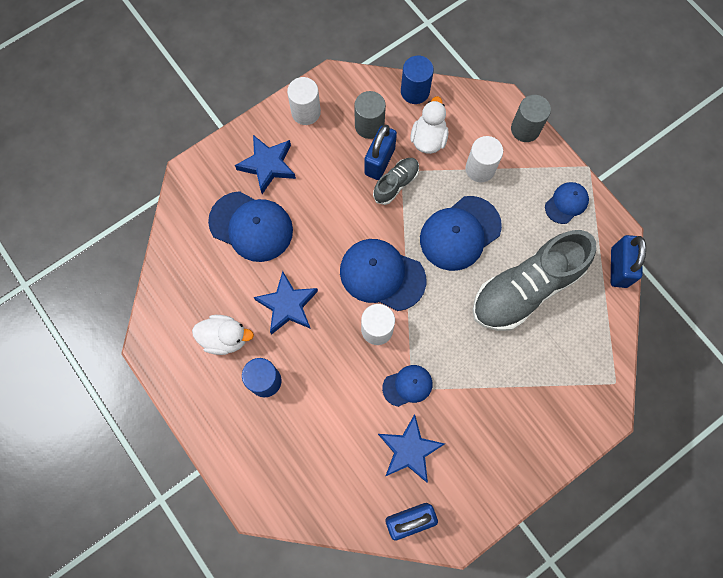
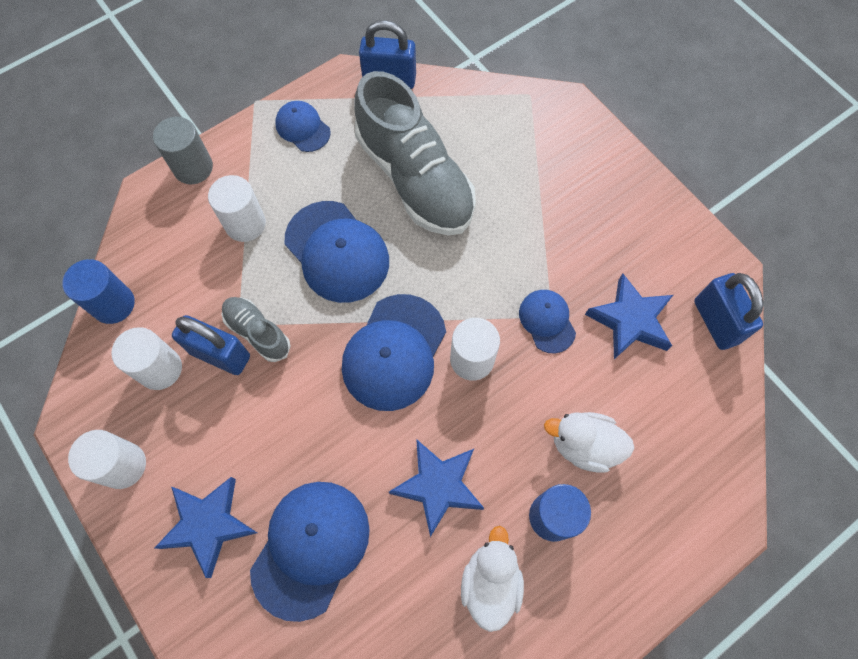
camera: 90 degrees left, 5 degrees down
grey cylinder [354,91,386,139] -> white cylinder [111,327,182,390]
white duck [410,96,449,154] -> white duck moved to [544,412,634,473]

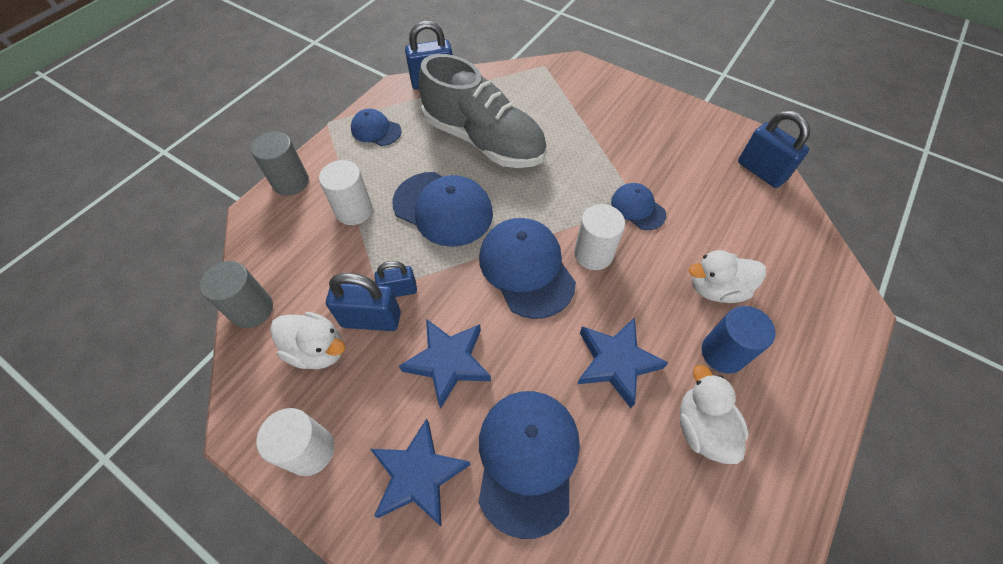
camera: 20 degrees left, 10 degrees down
blue cylinder [62,259,135,324] -> grey cylinder [199,261,273,328]
white cylinder [111,327,182,390] -> white duck [270,312,345,369]
grey shoe [222,297,291,362] -> blue padlock [375,261,417,297]
blue cap [342,294,446,411] -> blue cap turned 150 degrees clockwise [479,218,576,319]
blue star [585,273,673,359] -> blue star moved to [399,319,491,409]

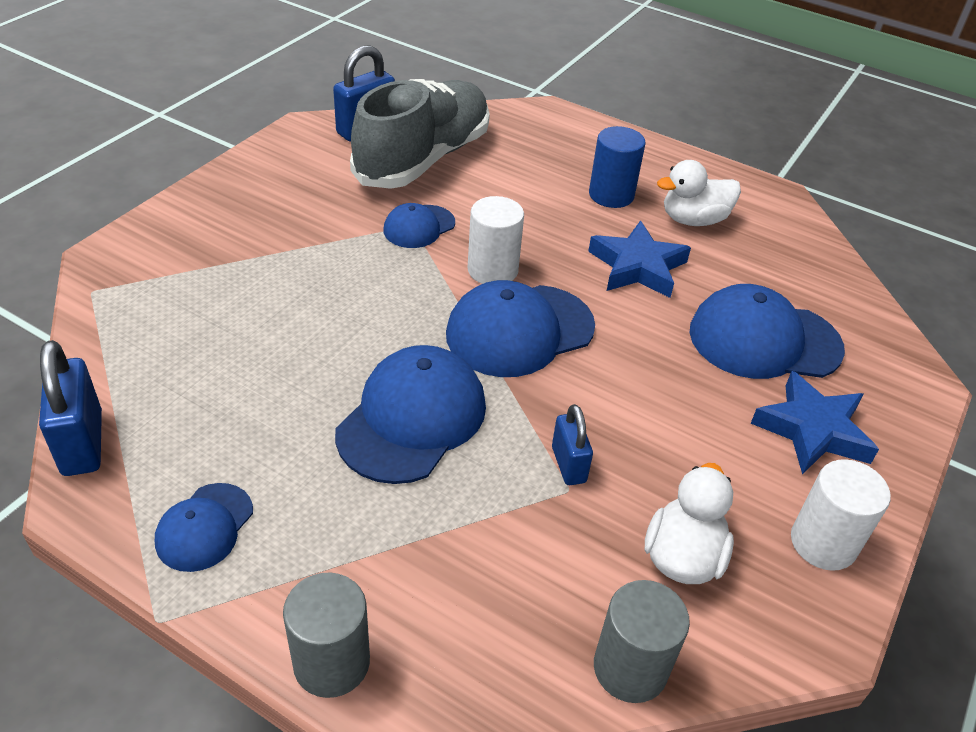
camera: 95 degrees left, 15 degrees down
white cylinder [319,160,373,225] -> none
blue padlock [326,273,401,331] -> none
blue star [399,319,491,409] -> none
grey shoe [419,54,547,168] -> grey shoe moved to [350,79,490,189]
white duck [689,250,766,303] -> none

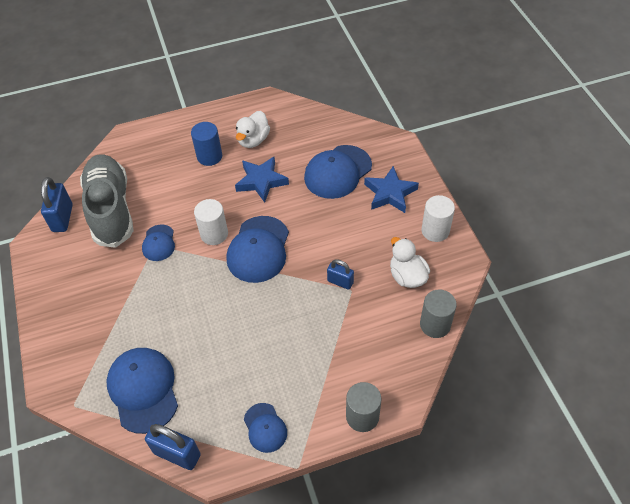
camera: 45 degrees left, 10 degrees up
blue cap [335,345,486,484] -> blue cap moved to [106,348,178,434]

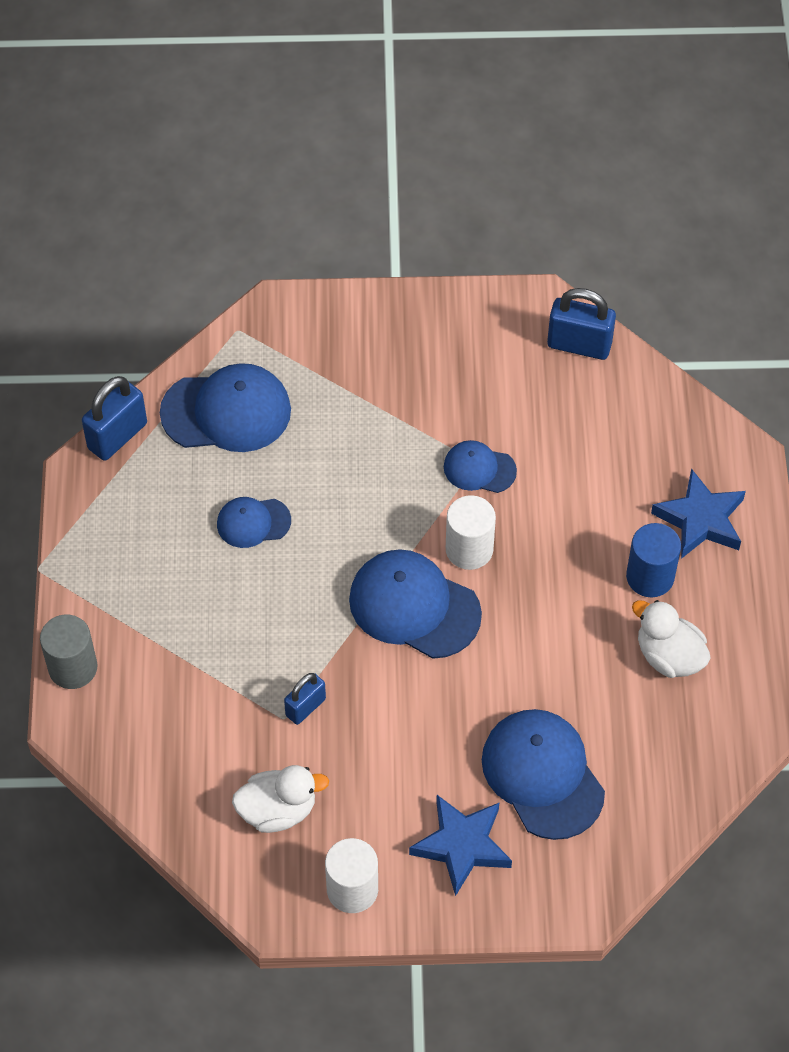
camera: 105 degrees right, 5 degrees up
grey shoe [80,154,134,248] -> none
blue star [235,157,289,203] -> blue star moved to [651,468,746,559]
blue cap [244,403,287,453] -> blue cap moved to [217,497,291,548]
grey cylinder [420,289,457,338] -> none

